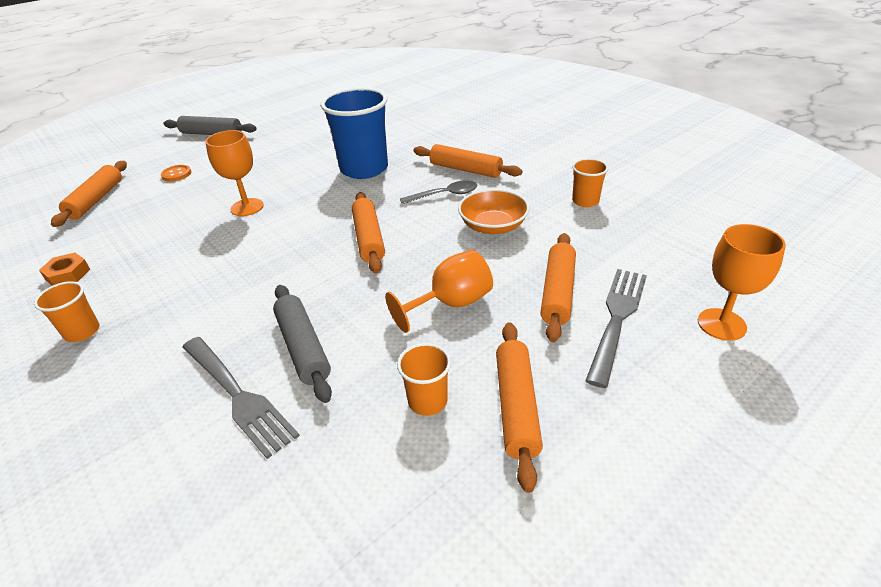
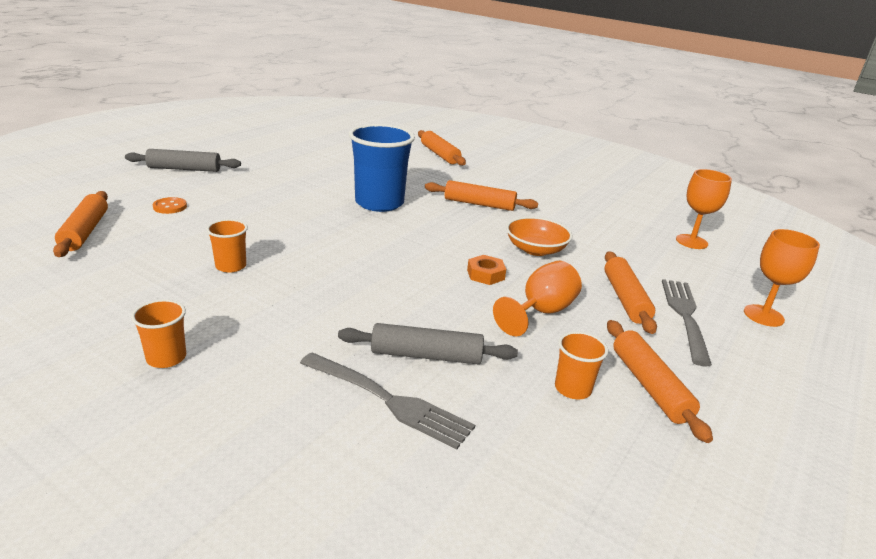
camera: 20 degrees left, 10 degrees down
orange nut [39,253,90,286] -> orange nut moved to [467,255,506,285]
orange goblet [206,130,264,216] -> orange goblet moved to [676,169,732,249]
grey rolling pin [273,285,332,403] -> grey rolling pin turned 45 degrees counterclockwise [338,323,518,364]
orange rolling pin [352,192,385,273] -> orange rolling pin moved to [418,130,466,166]
grey spoon [400,181,478,204] -> none
orange cup [572,158,609,207] -> orange cup moved to [206,219,248,273]

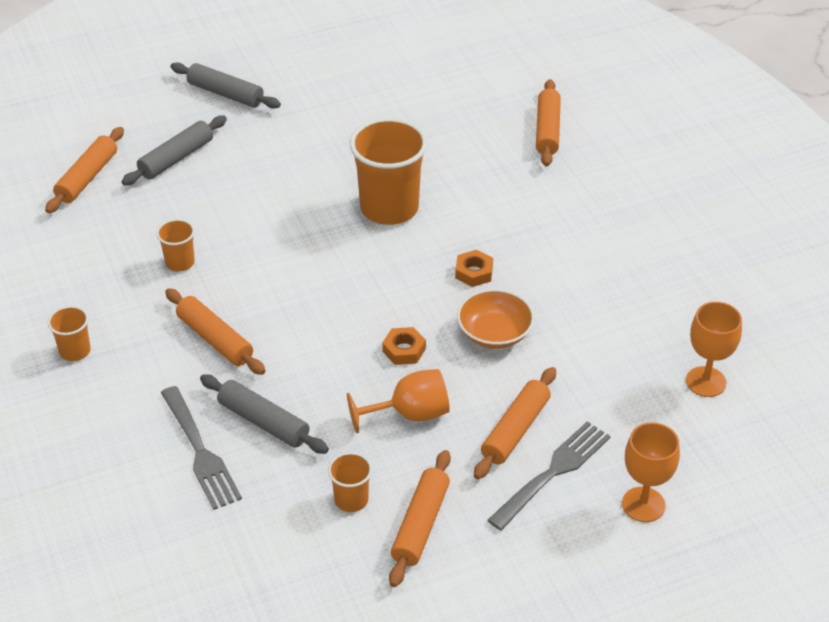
camera: 35 degrees right, 15 degrees up
orange button [153,197,187,214] -> grey rolling pin [121,115,227,186]
blue cup [349,124,415,212] -> orange cup [350,118,427,225]
orange rolling pin [425,180,538,211] -> orange rolling pin moved to [165,288,265,375]
none -> orange nut [455,250,493,287]

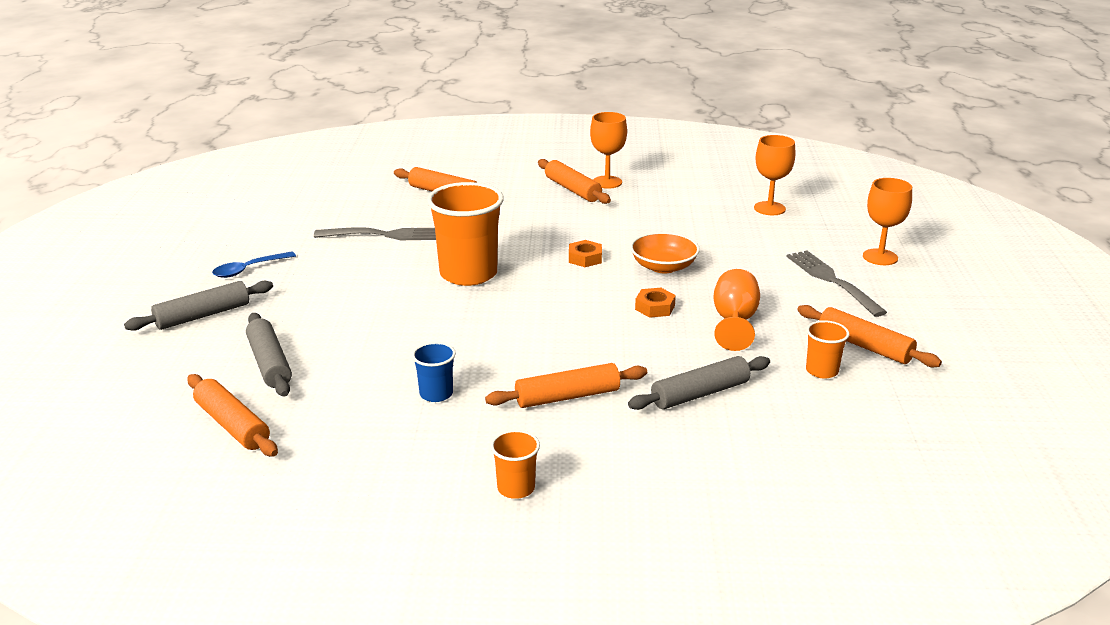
camera: 65 degrees left, 15 degrees down
orange cup [156,219,195,272] -> blue cup [412,342,456,402]
grey fork [161,386,242,510] -> grey fork moved to [314,227,436,240]
orange rolling pin [474,367,556,479] -> orange rolling pin moved to [538,159,611,204]
none -> blue spoon [212,252,296,278]
none -> orange goblet [590,112,627,189]

